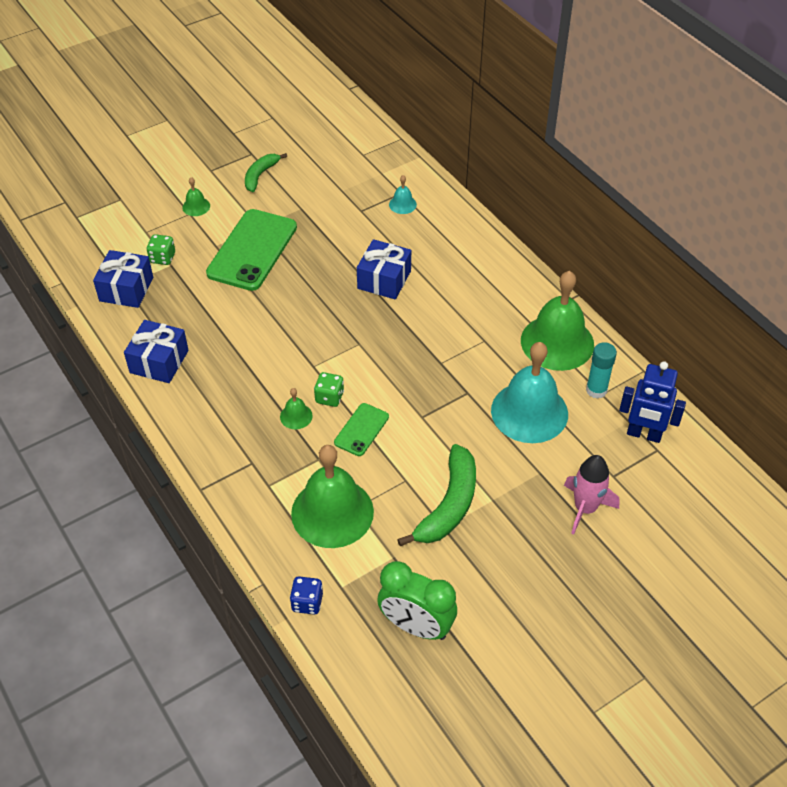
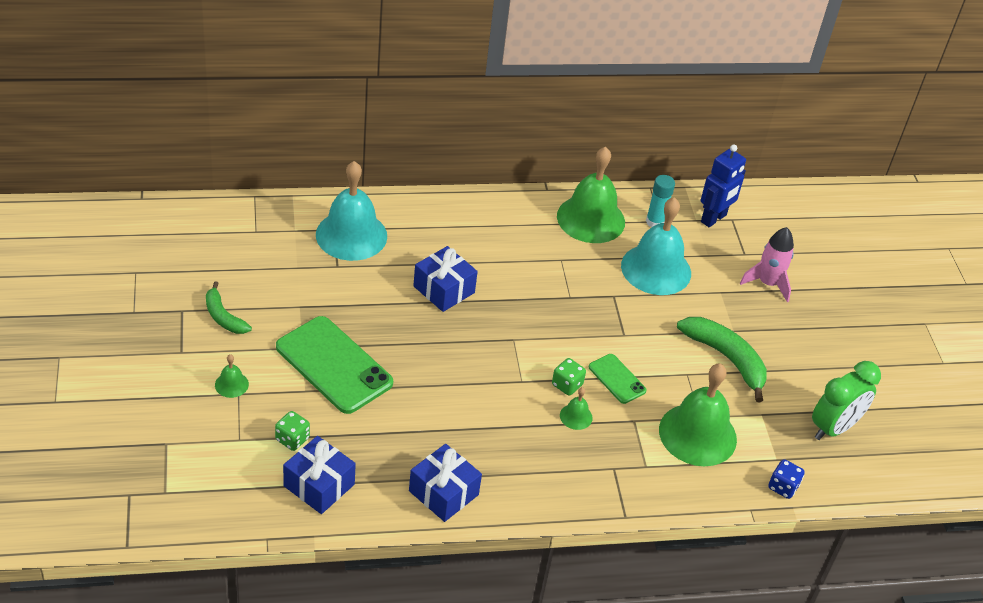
camera: 70 degrees left, 5 degrees down
turquoise bell [389,175,417,214] -> turquoise bell [316,161,387,261], size x2.37

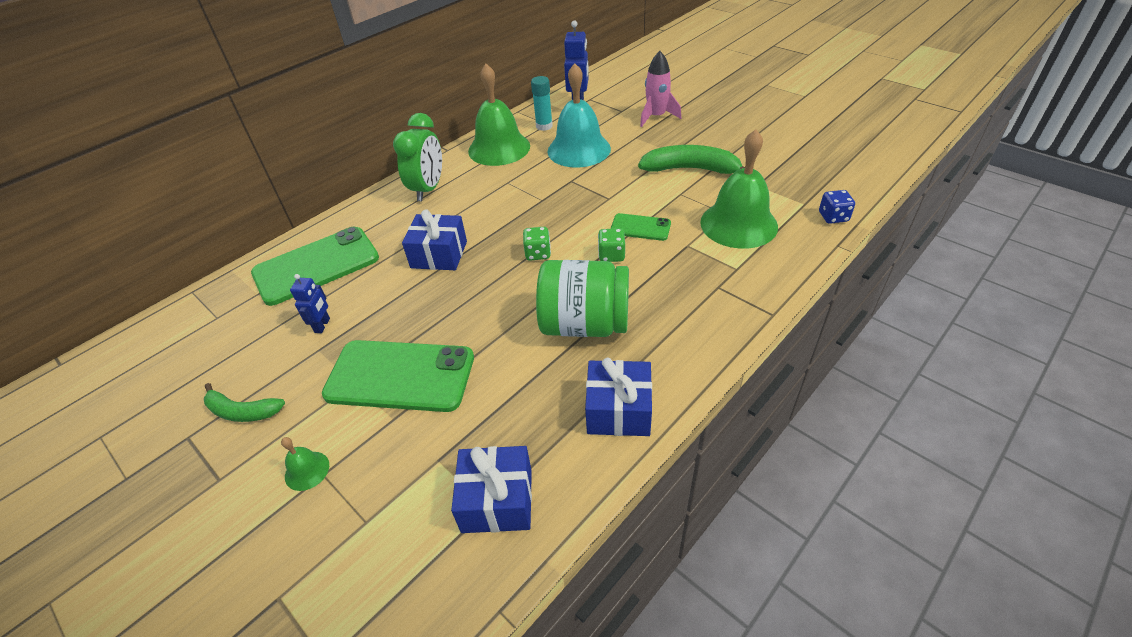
camera: 30 degrees left, 0 degrees up
green dice [275,411,310,451] -> green dice moved to [523,227,551,261]
turquoise bell [316,161,387,261] -> green phone [251,227,379,306]
green bell [560,387,593,430] -> none
green clock [812,361,881,440] -> green clock moved to [393,113,442,201]
none -> blue robot [290,274,330,333]
none -> green jar [536,260,629,337]

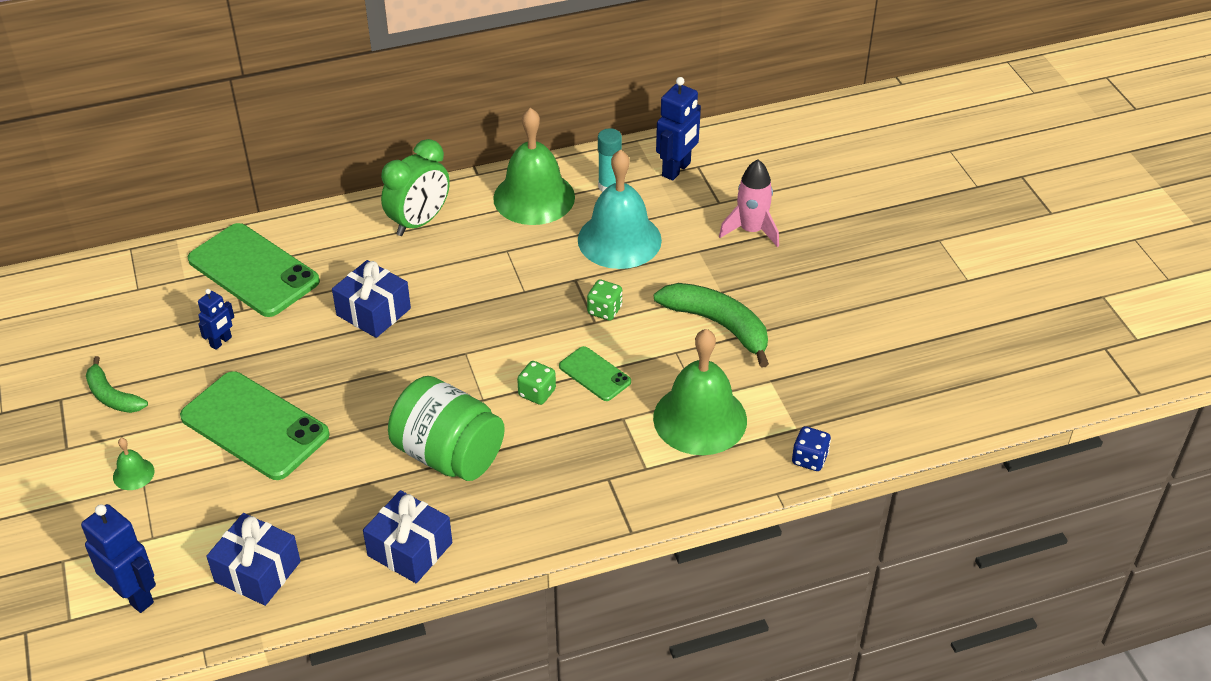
camera: 25 degrees right, 0 degrees up
green phone [251,227,379,306] -> green phone turned 45 degrees clockwise [188,223,320,317]
green dice [523,227,551,261] -> green dice moved to [587,280,622,321]
none -> blue robot [81,504,156,613]

